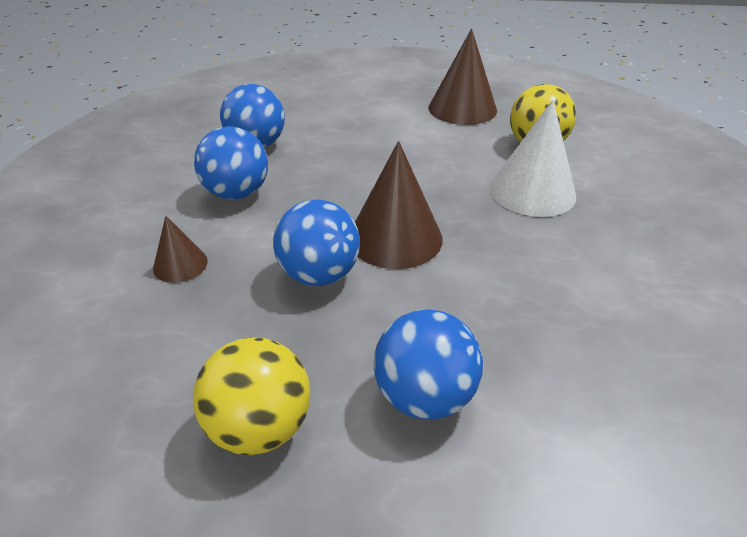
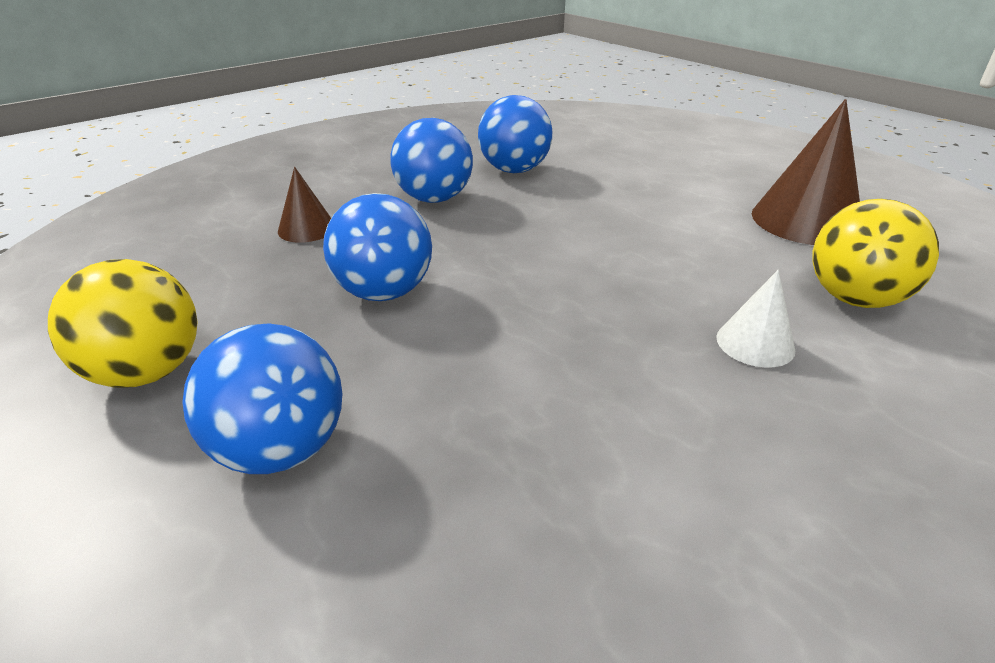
camera: 45 degrees right, 5 degrees down
brown cone [355,141,443,269] -> none
white cone [490,100,576,217] -> white cone [716,270,795,368], size x0.53

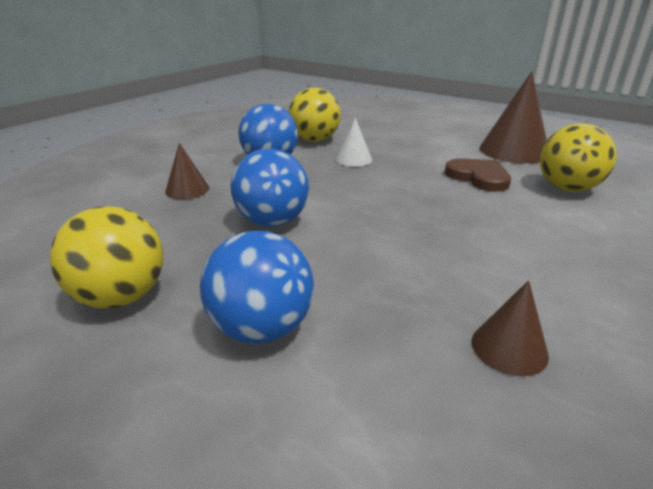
camera: 15 degrees left, 5 degrees down
blue ball [478,95,552,173] -> yellow ball [289,88,341,142]
white cone [716,270,795,368] -> white cone moved to [335,118,372,166]
none -> brown heart [445,158,511,192]
none -> brown cone [472,280,549,376]

